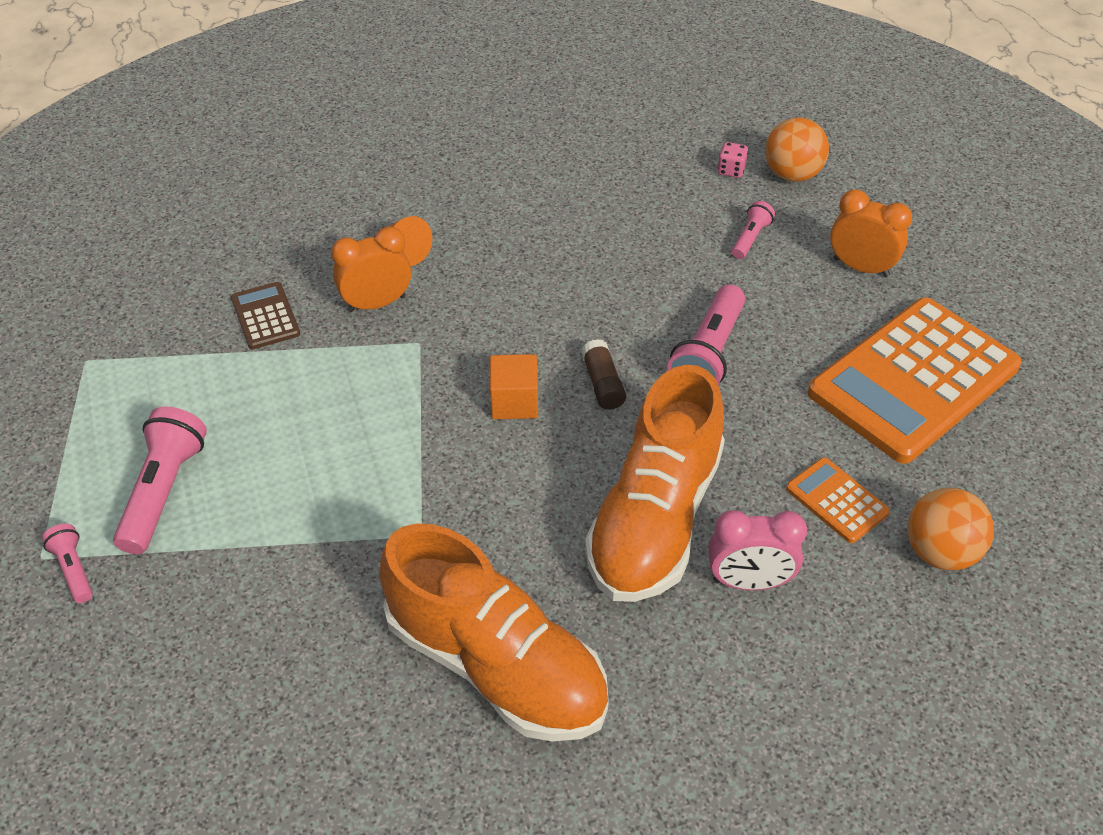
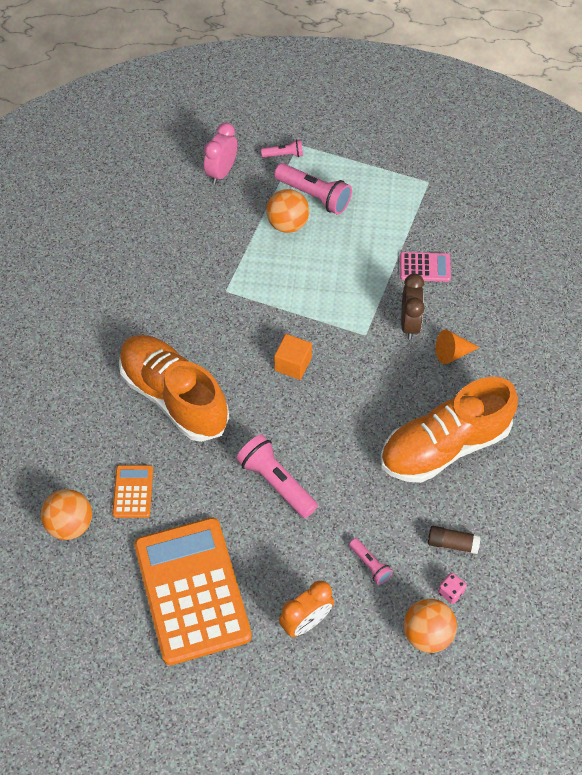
camera: 115 degrees right, 10 degrees up
brown calculator [231,282,300,350] -> pink calculator [400,252,451,282]
orange clock [331,226,411,312] -> brown clock [401,274,425,340]
orange shoe [380,523,609,741] -> orange shoe moved to [380,377,518,483]
brown glue stick [581,339,626,410] -> brown glue stick moved to [428,526,481,554]
pink clock [709,510,807,590] -> pink clock moved to [204,123,237,184]
orange calculator [786,457,890,543] -> orange calculator turned 75 degrees counterclockwise [112,465,153,518]
none -> orange ball [266,189,309,233]

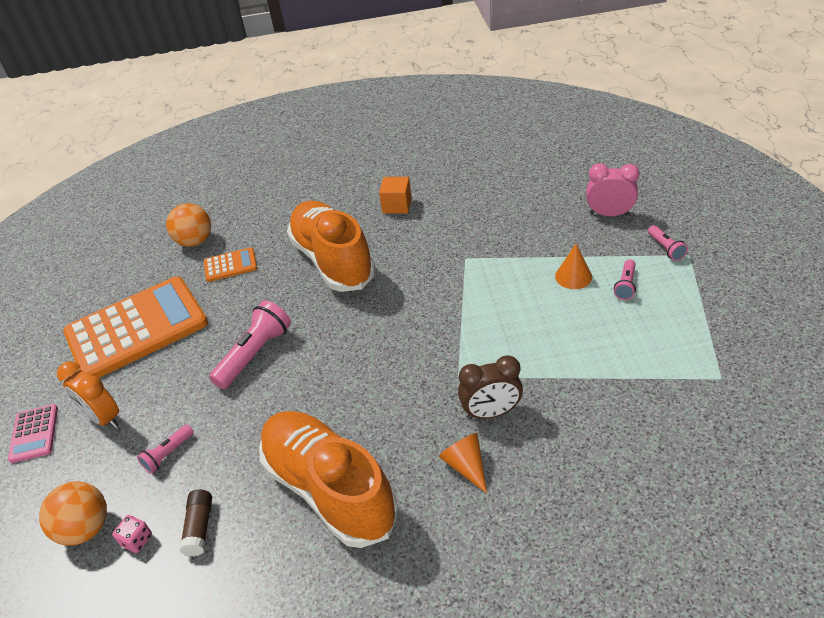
camera: 80 degrees right, 15 degrees down
orange shoe [119,335,229,442] -> orange shoe turned 60 degrees counterclockwise [287,201,376,292]
orange ball [266,189,309,233] -> orange cone [555,244,592,289]
pink flashlight [274,163,352,215] -> pink flashlight [614,259,636,300], size x0.54
orange cube [274,334,312,380] -> orange cube moved to [379,177,412,214]
pink calculator [400,252,451,282] -> pink calculator moved to [8,404,58,463]

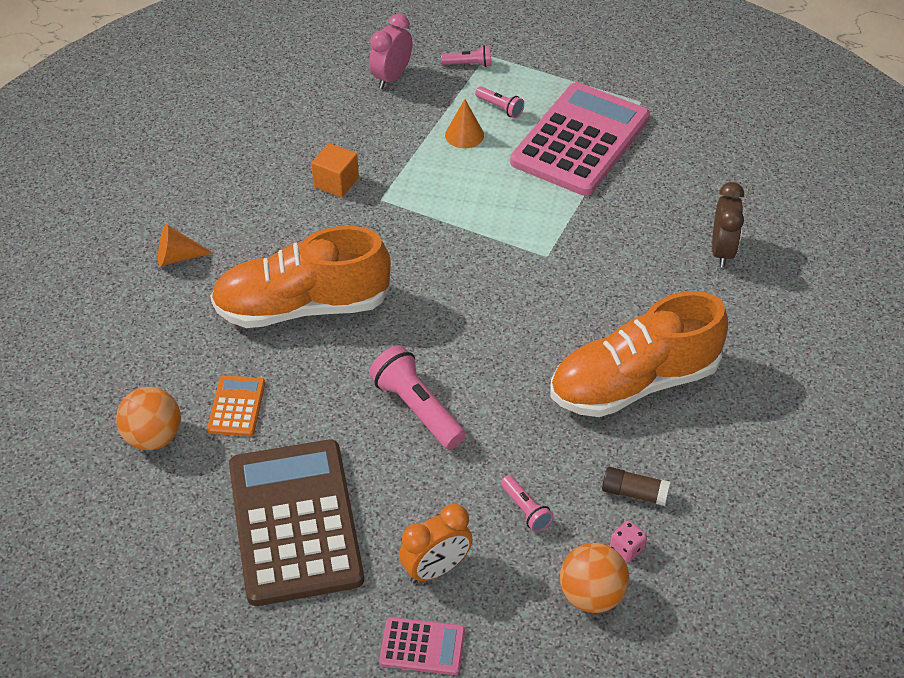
camera: 75 degrees left, 5 degrees up
orange calculator [63,276,208,378] -> brown calculator [229,440,364,606]
orange cube [379,177,412,214] -> orange cube moved to [311,143,359,197]
orange cone [439,433,487,493] -> orange cone moved to [158,224,213,266]
brown clock [458,355,523,419] -> brown clock moved to [712,182,744,267]
none -> pink calculator [510,82,650,196]

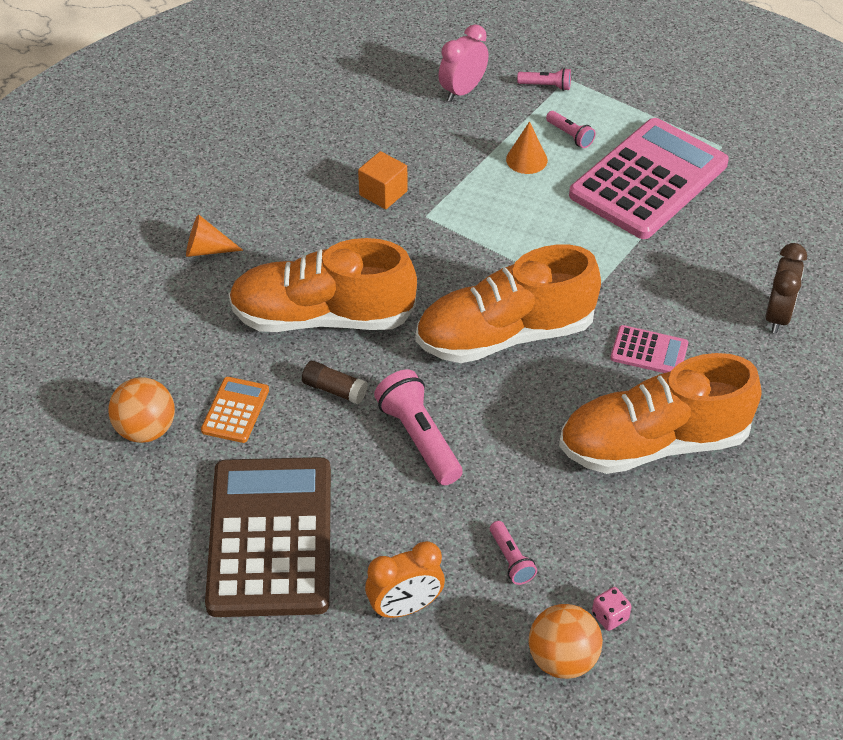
camera: 10 degrees right, 0 degrees up
pink calculator [379,617,465,675] -> pink calculator moved to [610,325,688,373]
brown glue stick [602,467,670,506] -> brown glue stick moved to [302,361,368,404]
none -> orange shoe [416,244,601,363]

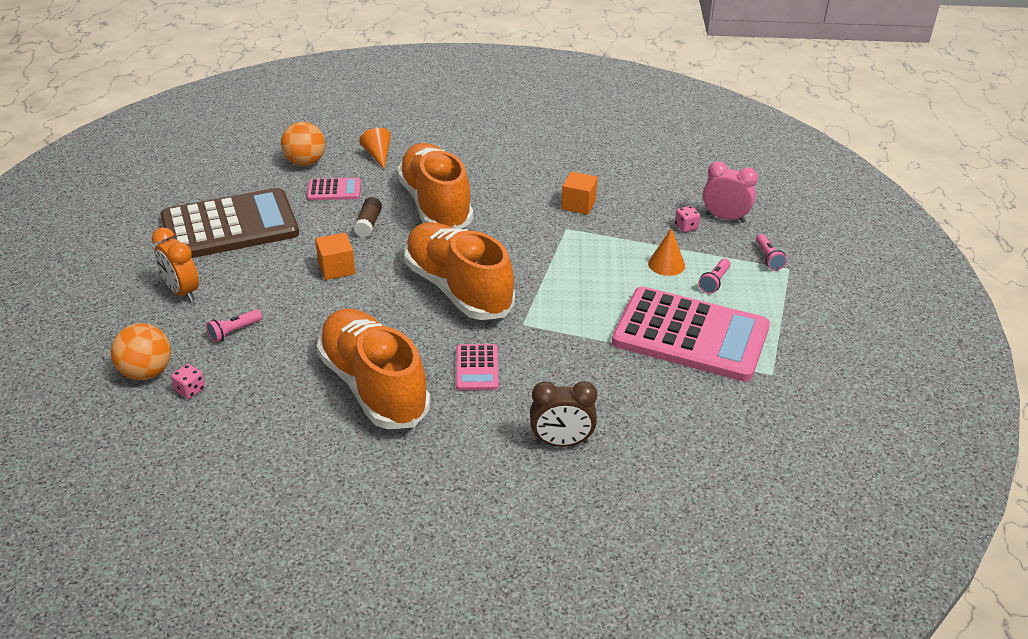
camera: 70 degrees right, 10 degrees down
orange cone [186,214,243,257] -> orange cone moved to [359,128,391,168]
orange calculator [201,377,269,443] -> pink calculator [307,178,361,200]
pink flashlight [374,370,463,485] -> orange cube [315,233,355,280]
none -> pink dice [675,206,700,232]

